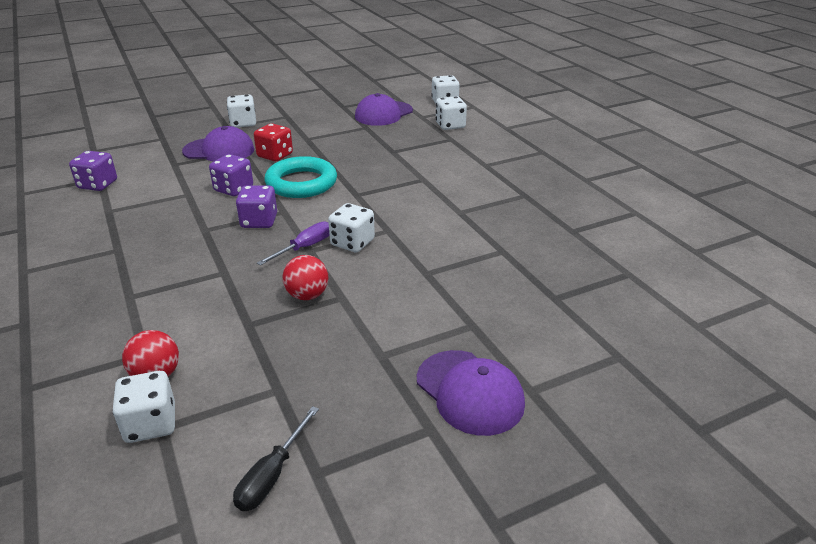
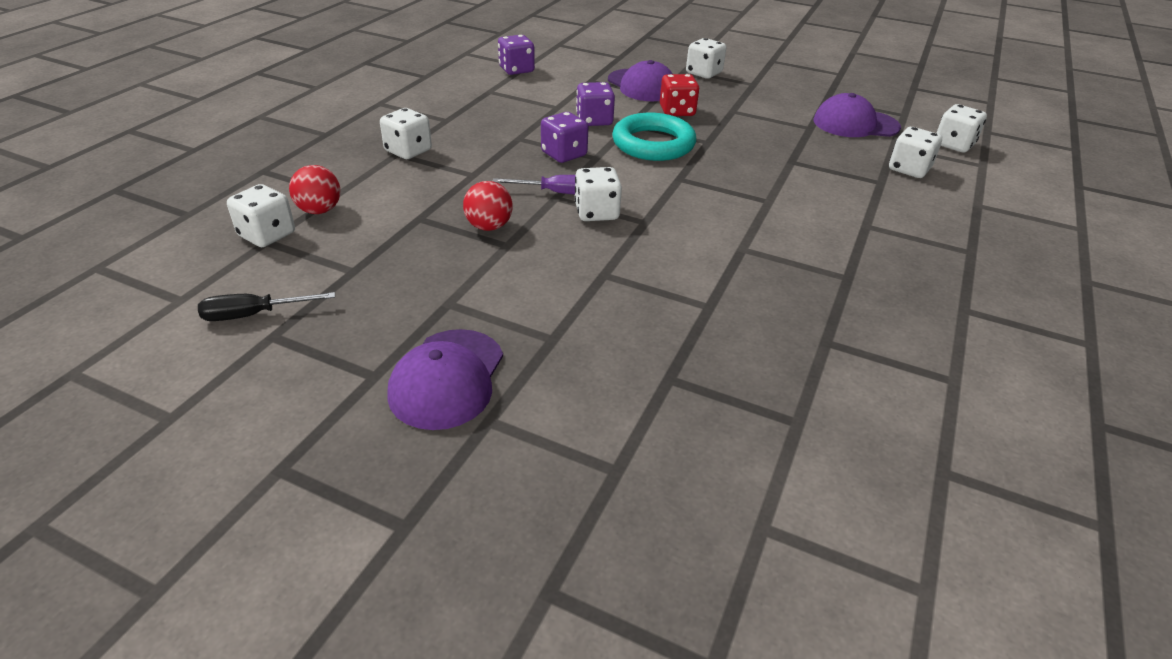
camera: 50 degrees right, 5 degrees up
none -> white dice [380,108,432,159]

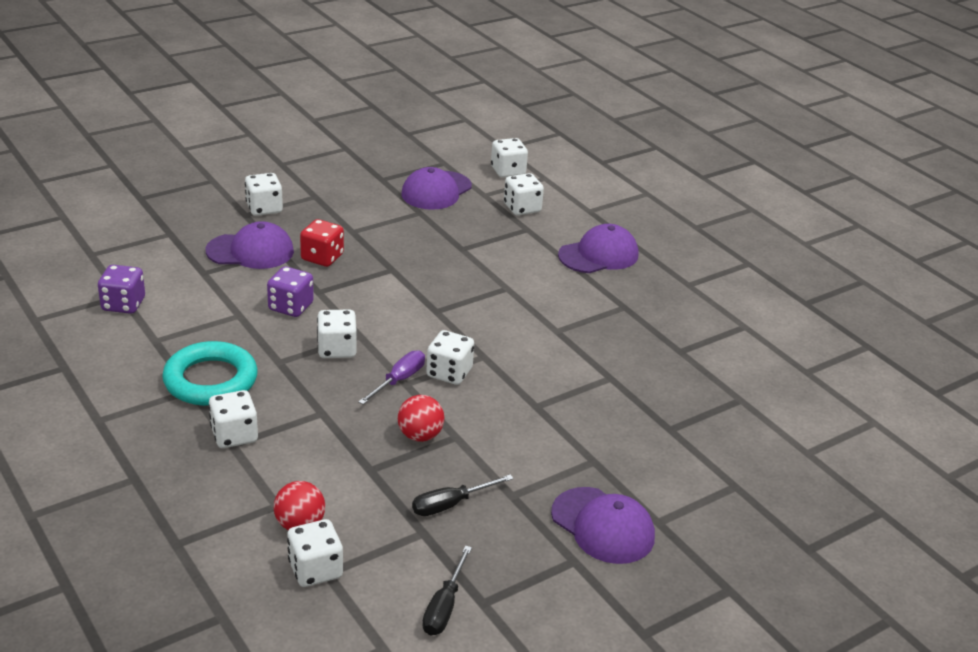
camera: 60 degrees left, 5 degrees down
purple dice [541,112,589,163] -> white dice [317,309,357,358]
turquoise ring [612,113,696,161] -> turquoise ring moved to [162,341,258,406]
none -> black screwdriver [412,474,514,516]
none -> purple cap [558,224,638,273]

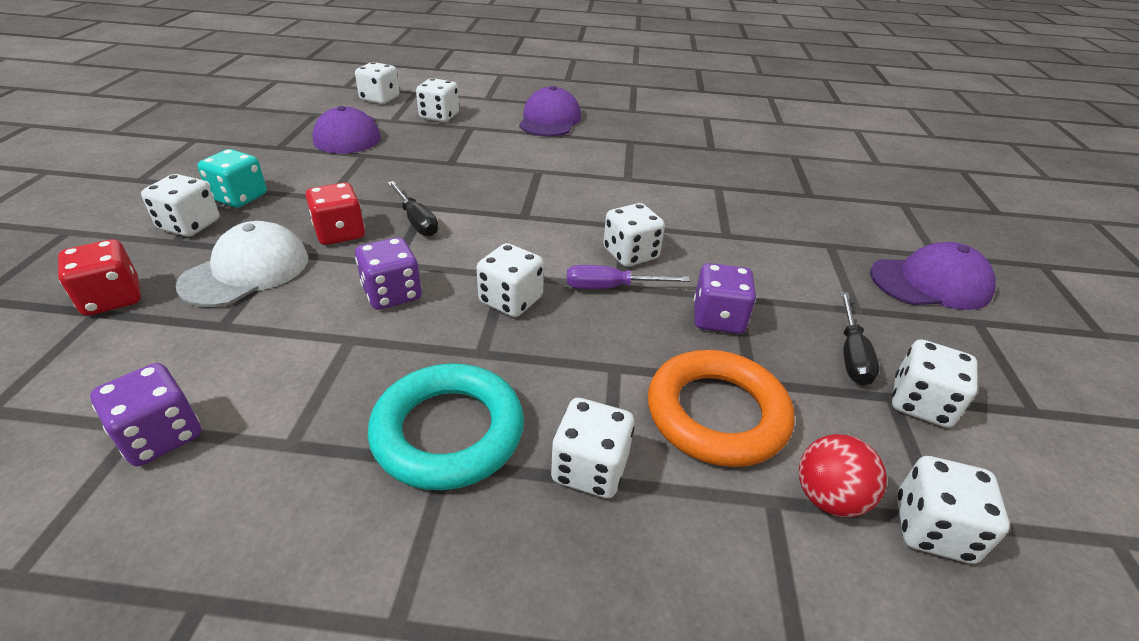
camera: 50 degrees left, 5 degrees up
purple cap [206,221,294,269] -> white cap [176,221,308,307]
purple screwdriver [358,350,425,404] -> purple screwdriver turned 75 degrees counterclockwise [567,265,690,289]
red ball [398,395,444,442] -> purple dice [694,263,756,334]
black screwdriver [422,546,472,635] -> black screwdriver moved to [387,181,438,236]
none -> red dice [58,239,141,316]
none -> turquoise dice [197,149,267,208]
none -> orange ring [648,350,794,467]
none -> white dice [892,339,978,428]

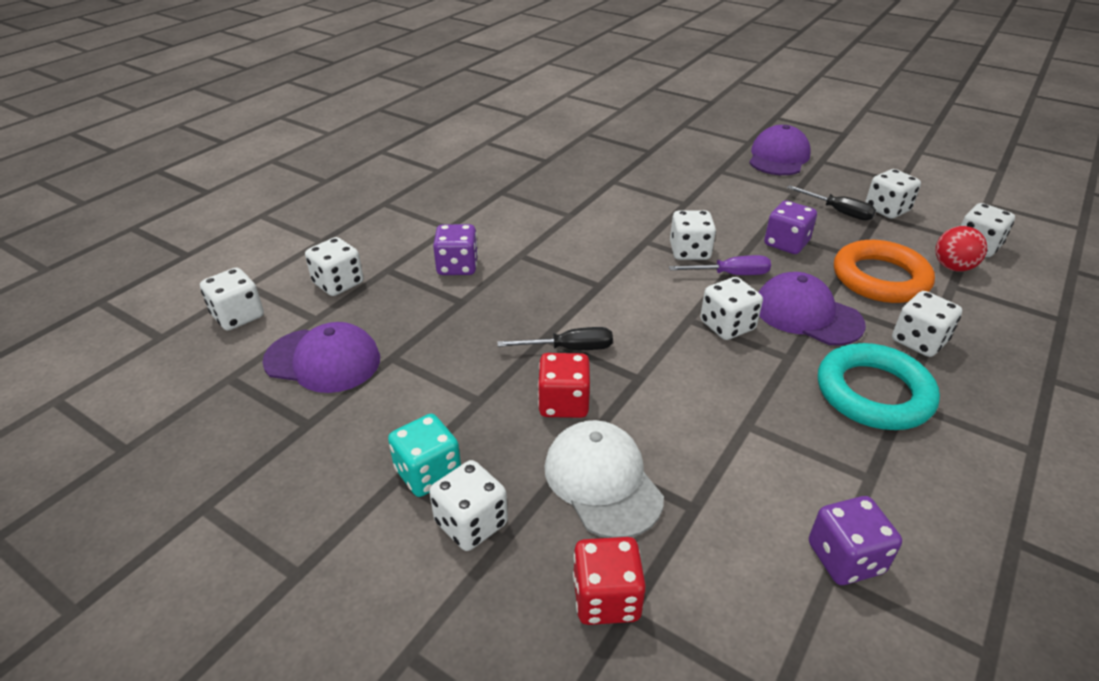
camera: 60 degrees left, 0 degrees up
purple dice [355,237,422,310] -> purple dice moved to [433,224,478,275]
purple cap [519,86,581,137] -> purple cap moved to [758,272,866,346]
purple screwdriver [567,265,690,289] -> purple screwdriver turned 120 degrees counterclockwise [669,255,771,275]

